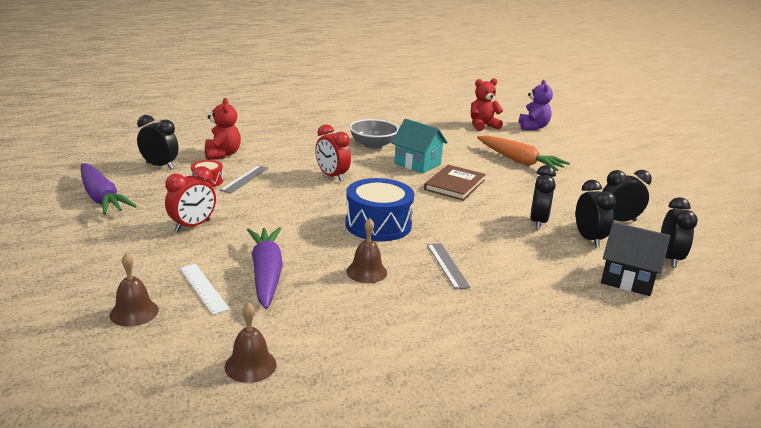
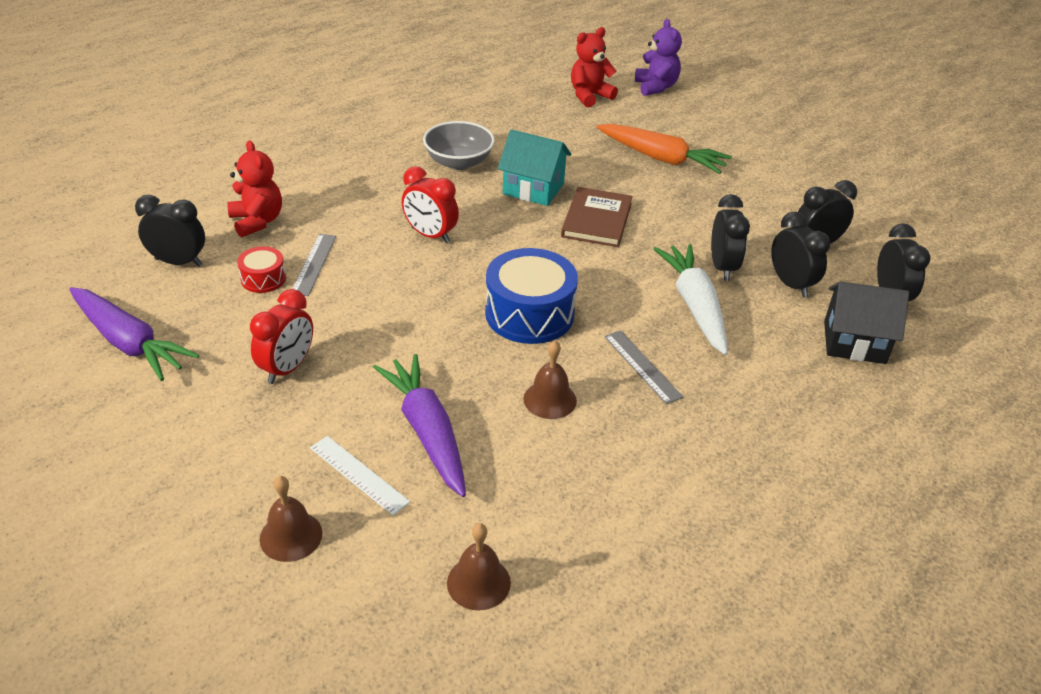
camera: 15 degrees left, 15 degrees up
none -> white carrot [654,244,728,355]

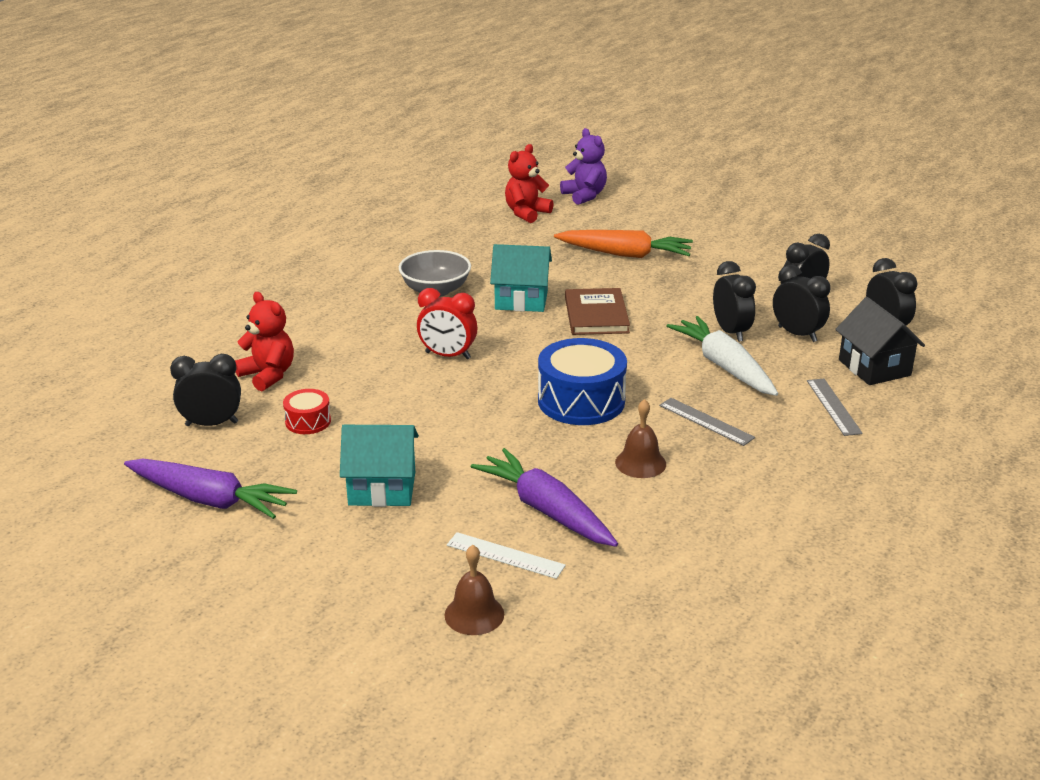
camera: 15 degrees left, 10 degrees down
red clock [250,289,313,384] -> turquoise house [340,425,419,507]
grey ruler [292,234,336,296] -> grey ruler moved to [807,379,863,436]
brown bell [447,523,511,611] -> none
black house [824,281,909,364] -> black house turned 75 degrees clockwise [835,297,925,385]

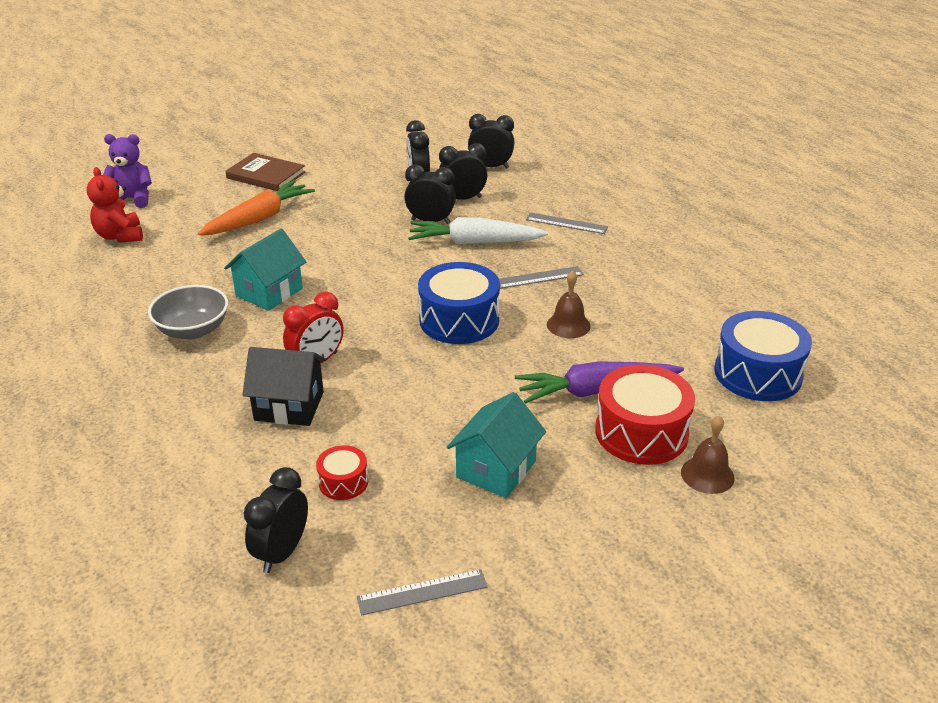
camera: 60 degrees left, 5 degrees up
purple carrot [124,459,297,519] -> grey ruler [357,569,488,616]
red teddy bear [235,292,294,391] -> none
white ruler [447,532,566,579] -> red drum [595,364,695,465]
brown book [565,288,630,335] -> brown book moved to [225,153,305,191]
black house [835,297,925,385] -> black house moved to [243,347,326,426]
none -> blue drum [714,311,812,401]

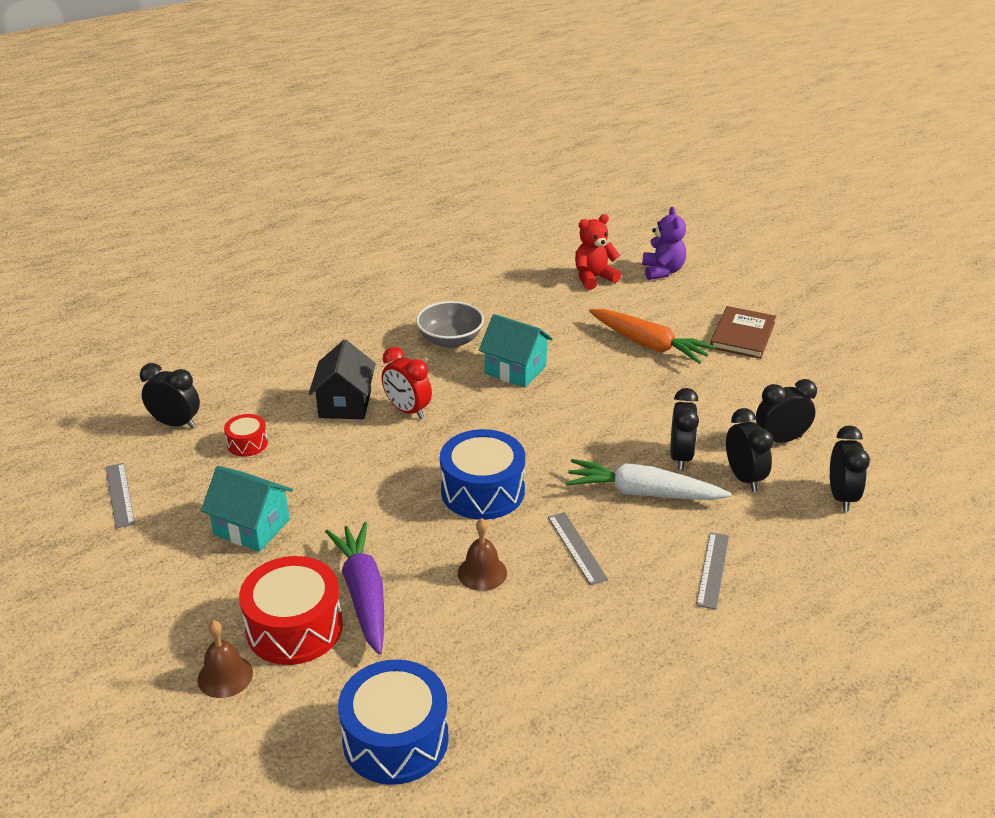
camera: 85 degrees right, 0 degrees up
white carrot [408,217,548,244] -> white carrot turned 75 degrees counterclockwise [565,459,732,500]

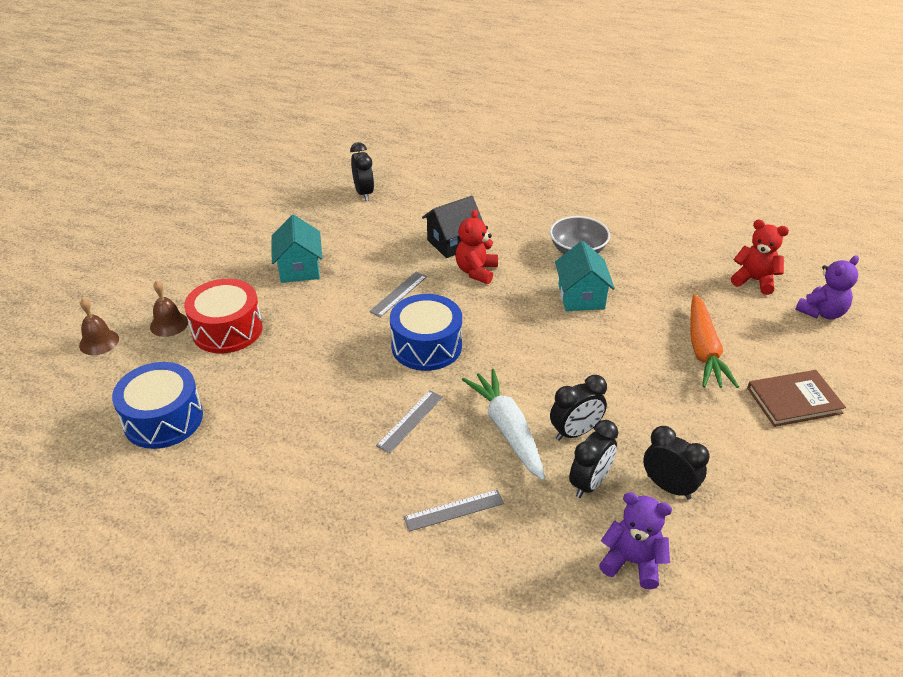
camera: 55 degrees right, 5 degrees up
grey ruler [106,463,135,529] -> grey ruler moved to [369,272,427,317]
red drum [224,414,268,456] -> none
purple carrot [325,522,384,654] -> none
red clock [382,347,432,419] -> red teddy bear [455,209,498,284]
brown bell [458,518,507,591] -> brown bell moved to [79,298,119,355]
black clock [830,425,870,512] -> purple teddy bear [599,492,672,589]

